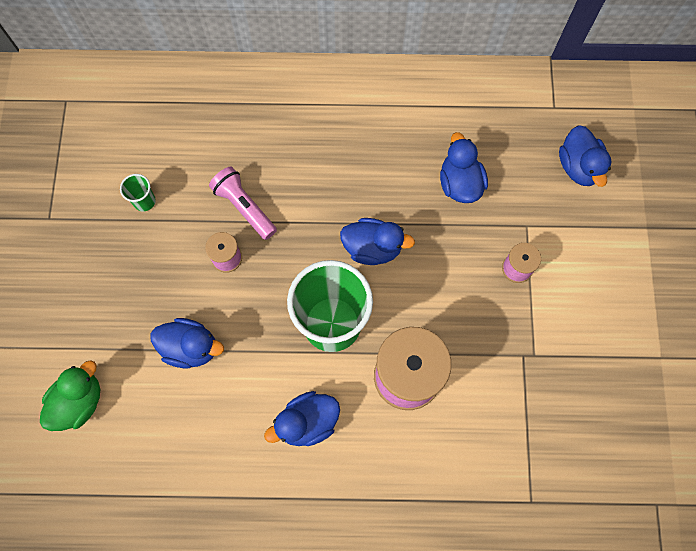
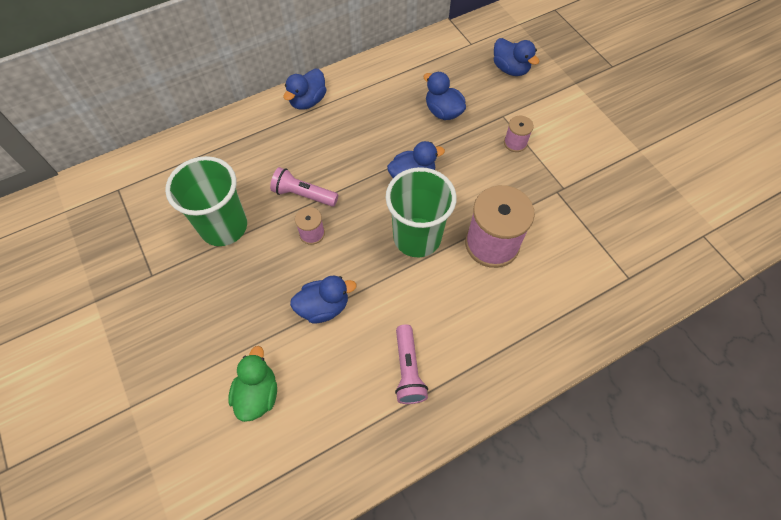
camera: 30 degrees left, 10 degrees down
green cup [120,174,156,212] -> green cup [165,156,247,246], size x2.48
blue duck [264,391,340,446] -> blue duck moved to [283,69,327,110]
none -> pink flashlight [395,324,428,404]

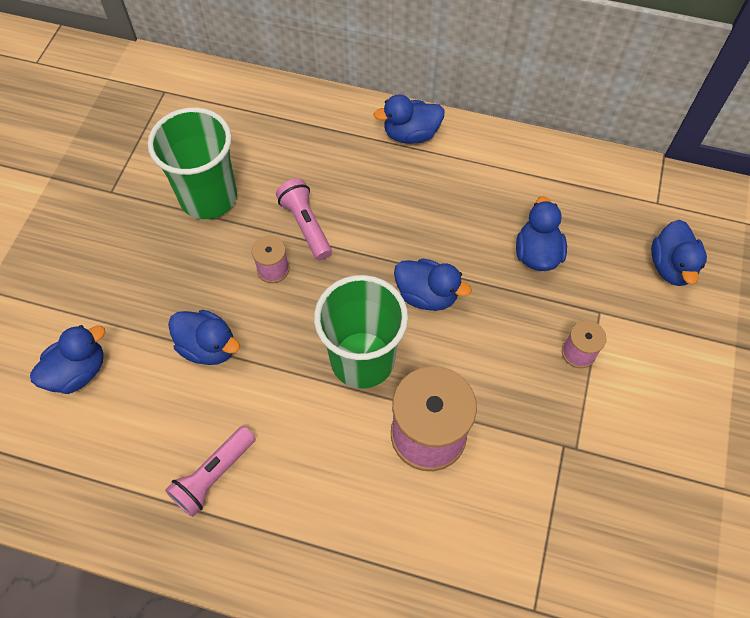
camera: 45 degrees right, 0 degrees up
green duck [228,346,277,422] -> blue duck [30,325,105,394]

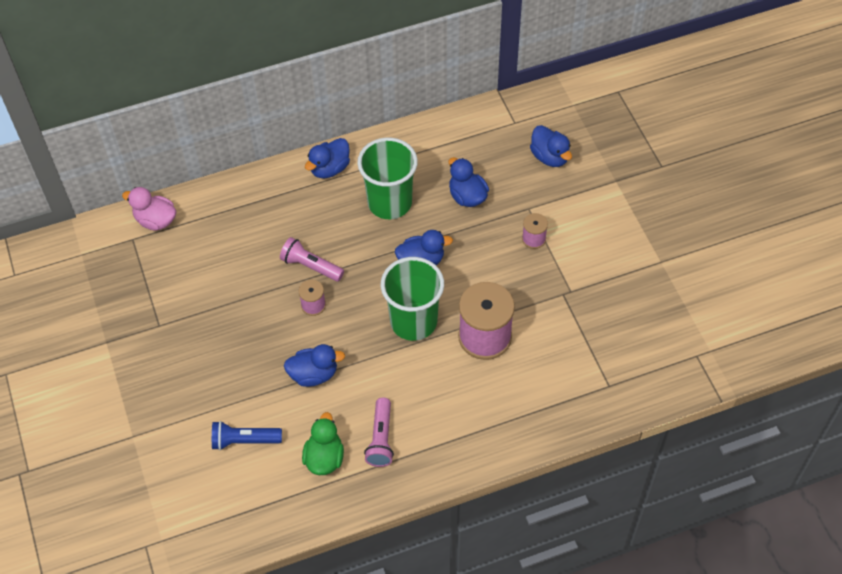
camera: 35 degrees left, 5 degrees down
blue duck [30,325,105,394] -> blue flashlight [212,421,282,450]
green cup [148,107,237,219] -> green cup moved to [357,138,418,219]
none -> pink duck [122,187,176,231]
none -> green duck [302,412,344,475]

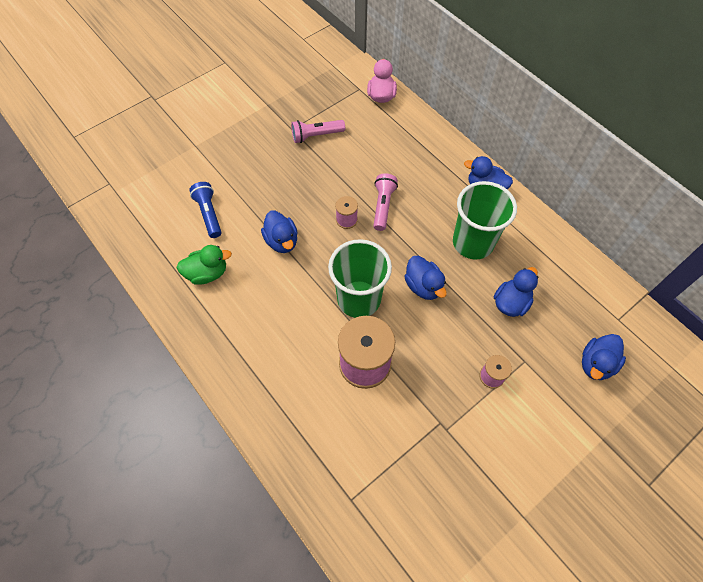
camera: 70 degrees right, 5 degrees up
pink flashlight [364,398,394,467] -> pink flashlight moved to [291,120,345,143]

